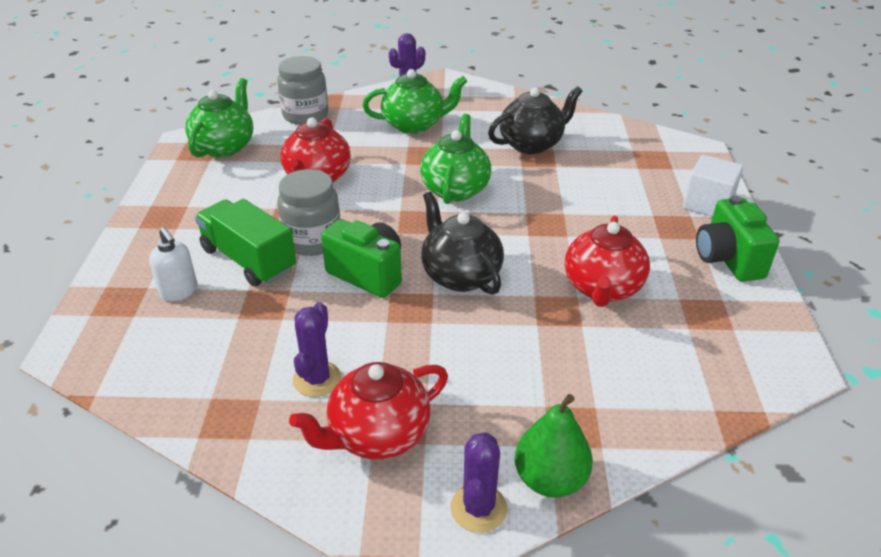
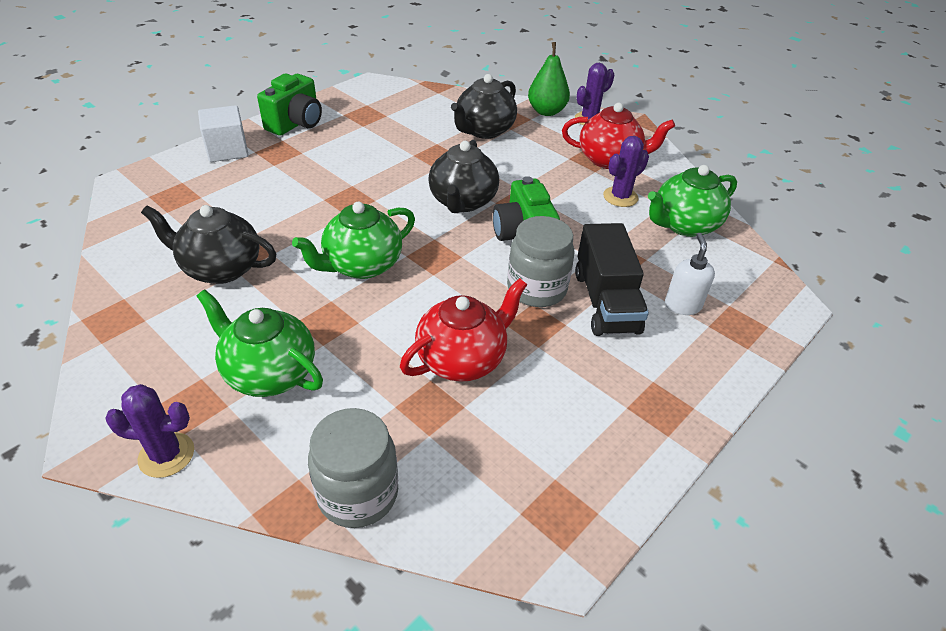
camera: 140 degrees left, 5 degrees up
green teapot [185,78,253,157] -> green teapot moved to [648,165,737,237]
green truck [195,199,296,286] -> black truck [575,223,649,336]
red teapot [565,216,650,307] -> none
none -> black teapot [451,74,517,139]

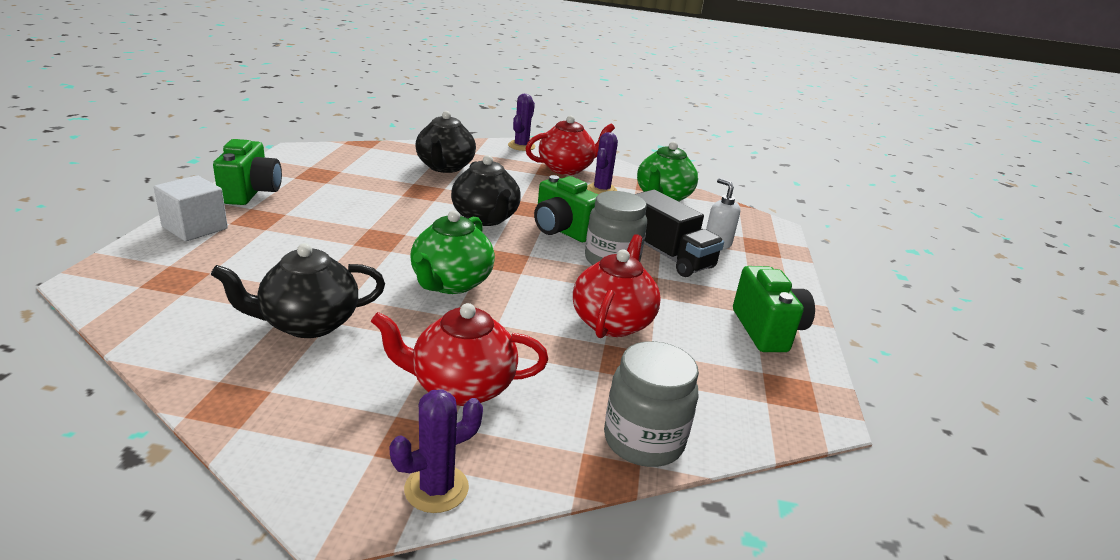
camera: 35 degrees left, 15 degrees down
green teapot [197,289,323,397] -> red teapot [371,303,548,406]
green pear [528,42,570,116] -> none
none -> green camera [733,266,815,352]

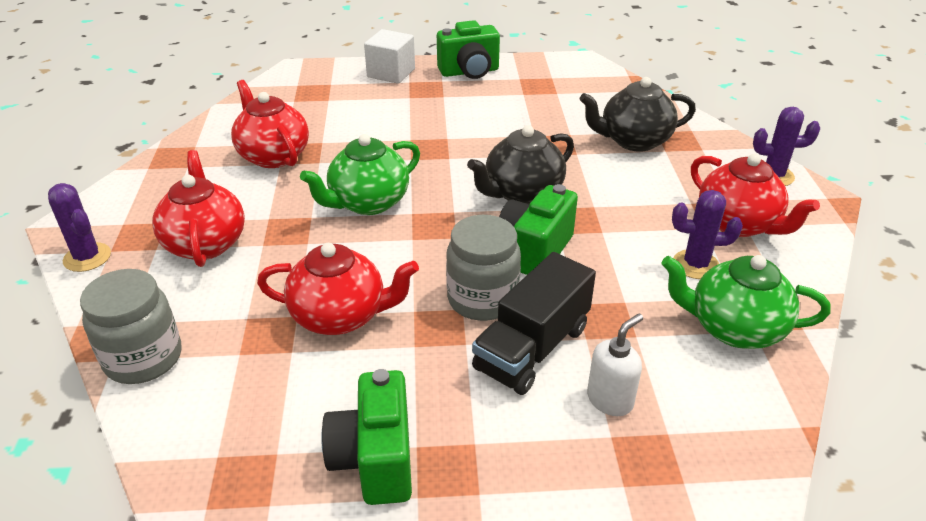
camera: 80 degrees right, 10 degrees up
black teapot [211,243,385,338] -> red teapot [231,80,309,168]
green teapot [410,210,495,294] -> green teapot turned 45 degrees counterclockwise [300,134,420,215]
green camera [733,266,815,352] -> green camera turned 105 degrees clockwise [321,369,412,505]

